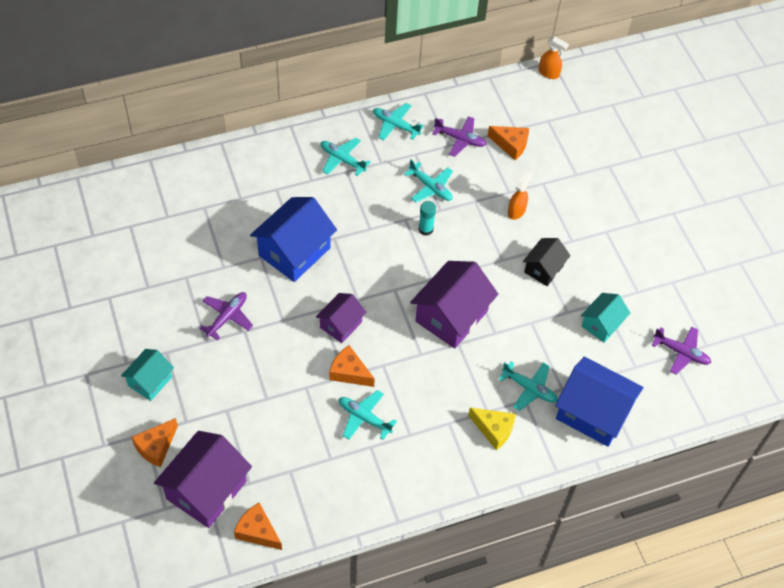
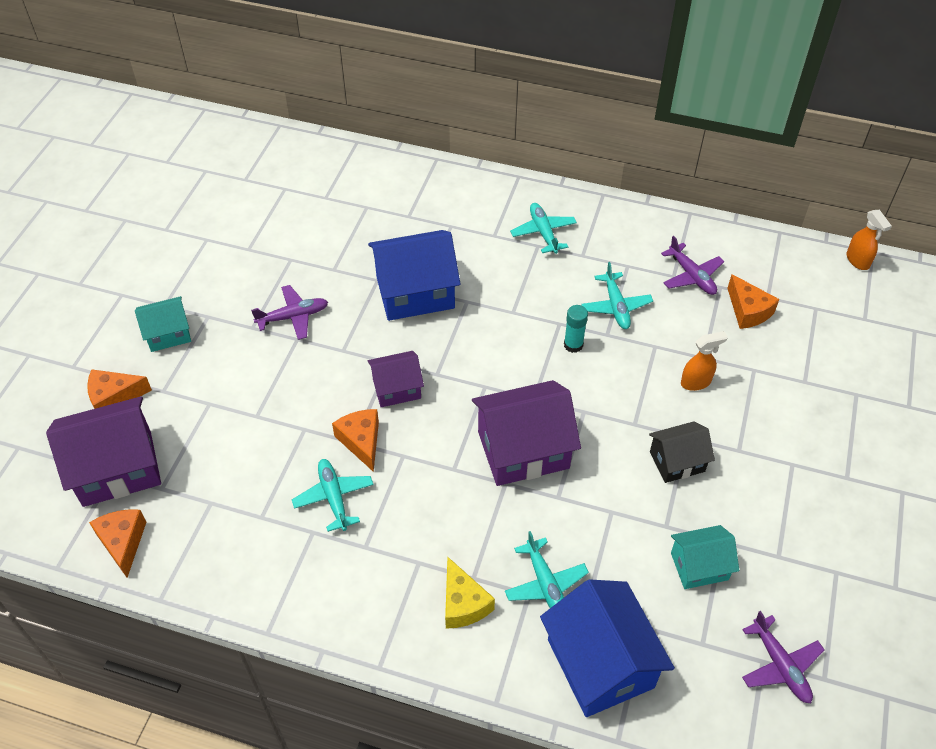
camera: 40 degrees right, 5 degrees down
turquoise plane [373,103,424,140] -> none

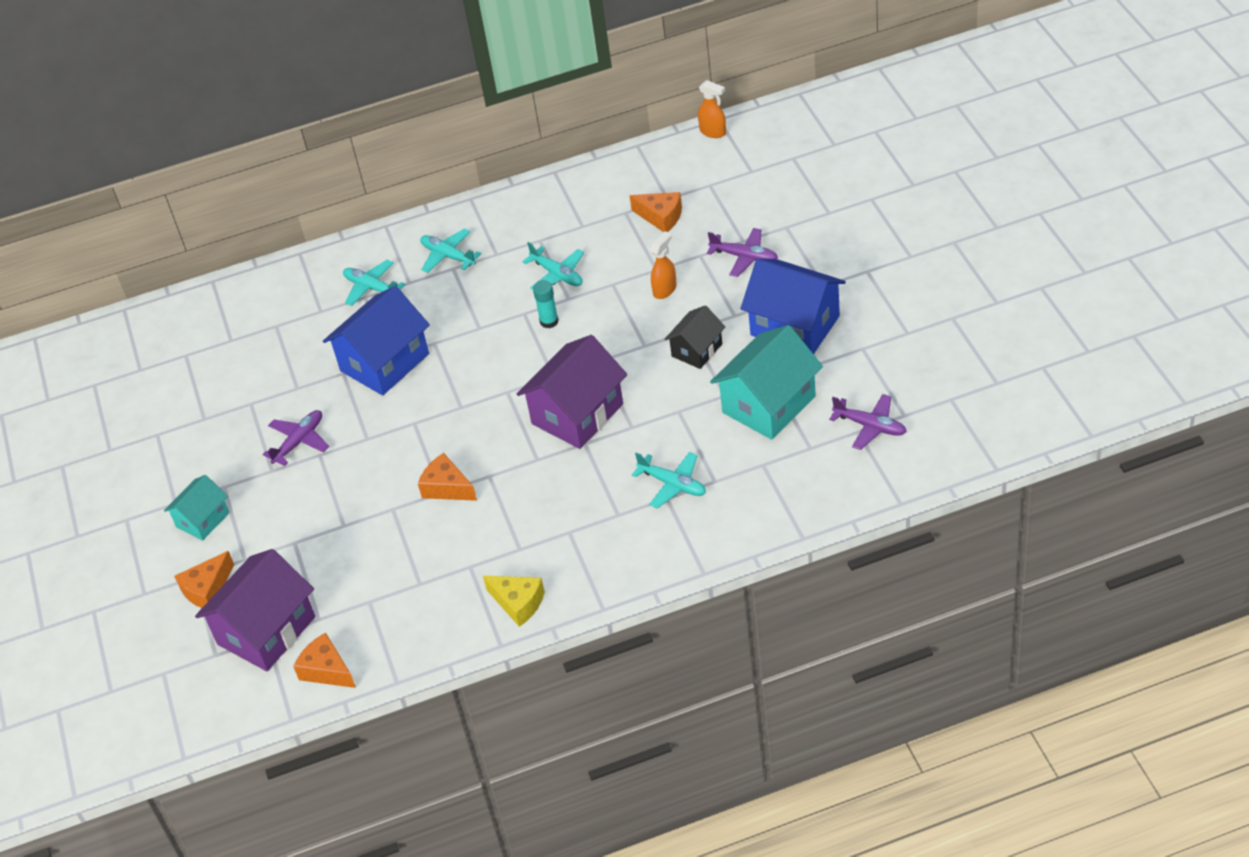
camera: 30 degrees left, 5 degrees down
turquoise plane [292,459,374,532] -> turquoise plane moved to [343,260,405,306]
purple house [368,351,424,407] -> none
yellow cheese [445,557,495,629] -> yellow cheese moved to [483,576,545,627]
blue house [540,579,675,717] -> blue house moved to [740,259,846,354]
purple plane [661,236,724,295] -> purple plane moved to [707,228,778,277]
turquoise house [671,525,739,589] -> turquoise house [710,325,823,440], size x1.75

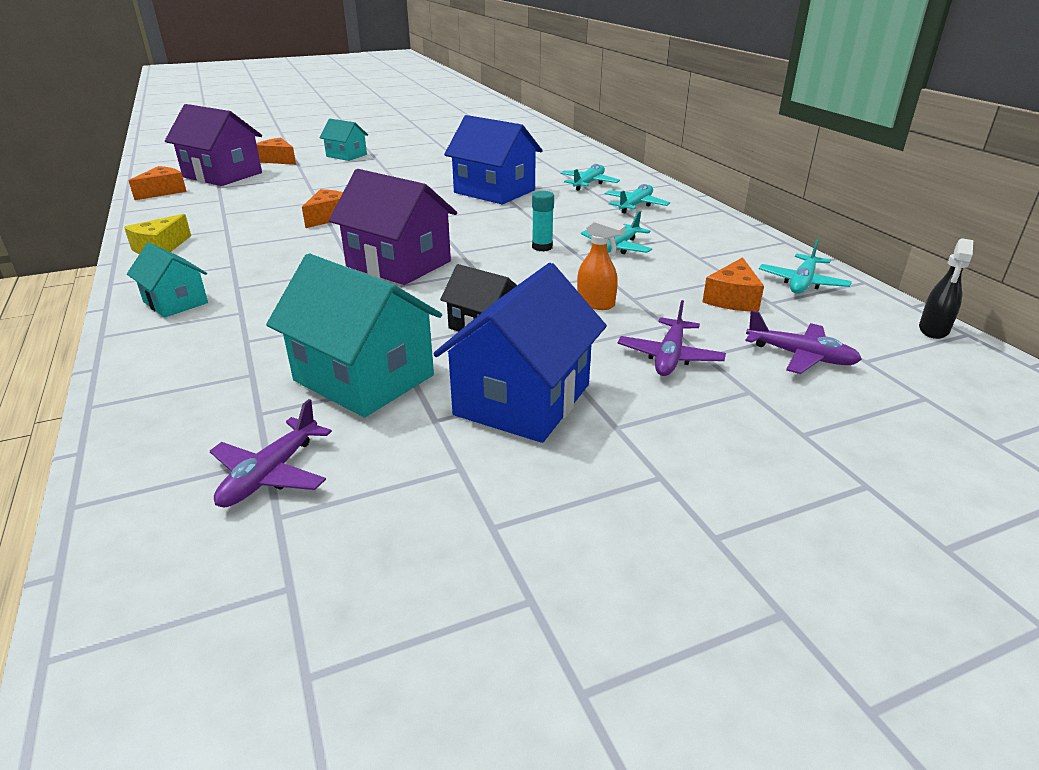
camera: 80 degrees right, 15 degrees down
purple plane [262,410,329,466] -> purple plane moved to [745,310,862,374]
turquoise plane [632,452,706,509] -> turquoise plane moved to [759,239,852,294]
orange spray bottle [698,80,726,138] -> black spray bottle [919,238,973,339]
none -> turquoise house [127,243,208,318]

